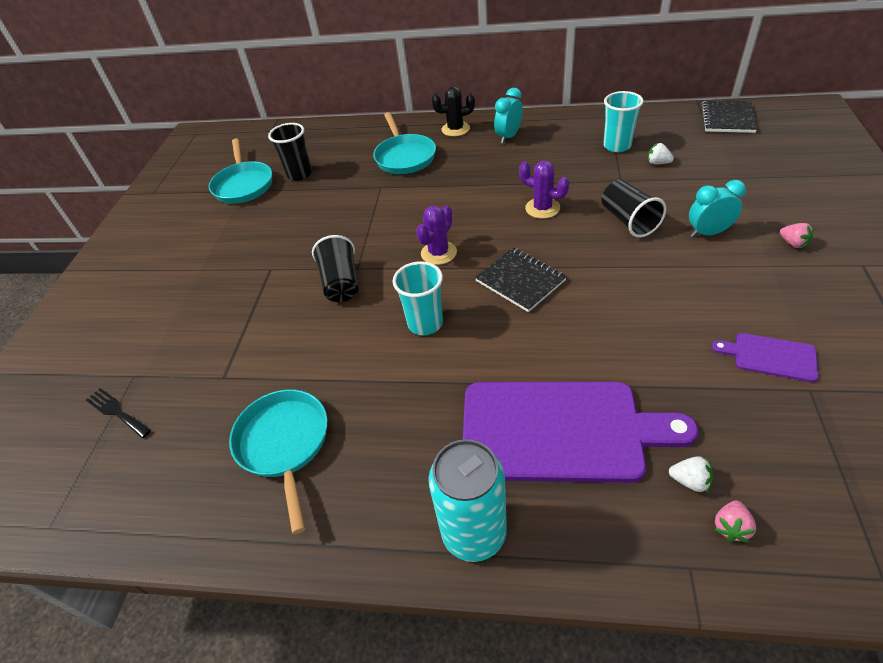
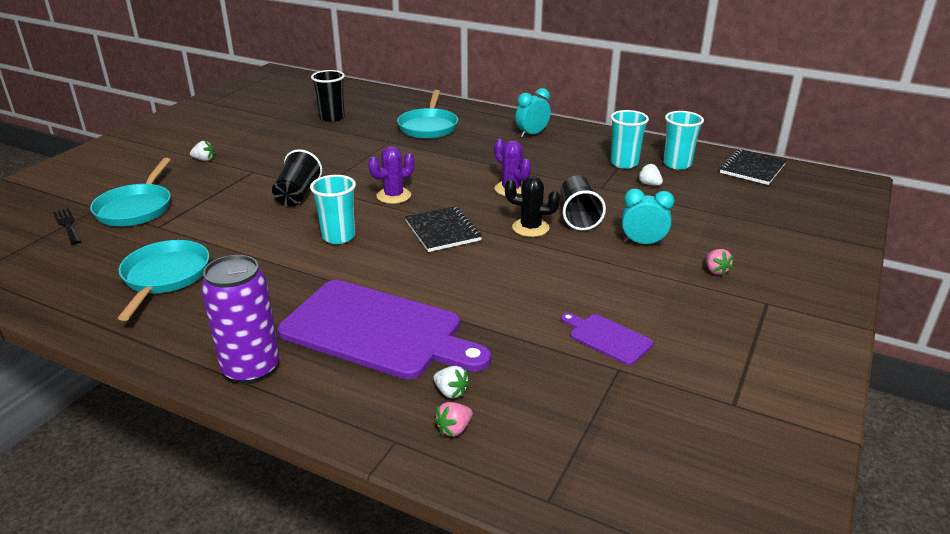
camera: 15 degrees right, 15 degrees down
turquoise pan [209,138,272,204] -> turquoise pan moved to [90,158,171,226]
turquoise can [428,439,507,562] -> purple can [201,255,280,384]
black cactus [431,86,475,137] -> black cactus moved to [505,176,560,237]
none -> white strawberry [190,141,215,161]
none -> turquoise cup [663,111,704,170]

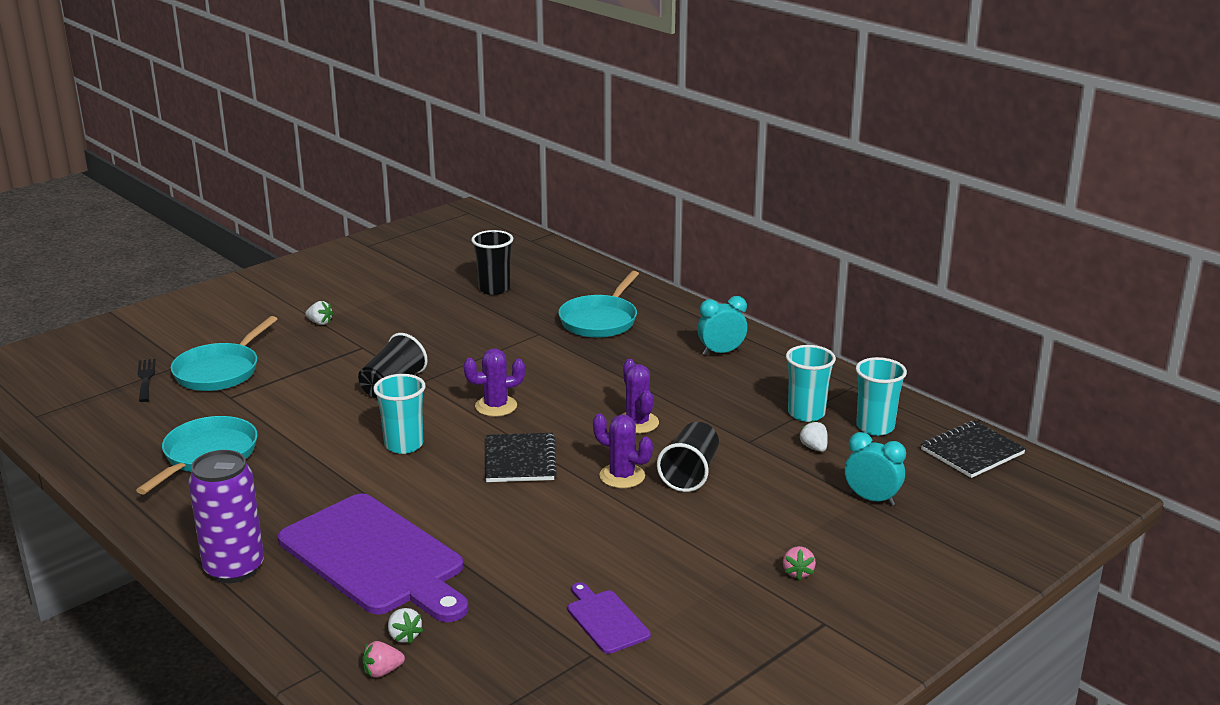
camera: 20 degrees right, 5 degrees down
black cactus [505,176,560,237] -> purple cactus [593,414,653,488]
turquoise clock [622,189,674,245] -> turquoise clock moved to [845,432,906,506]

